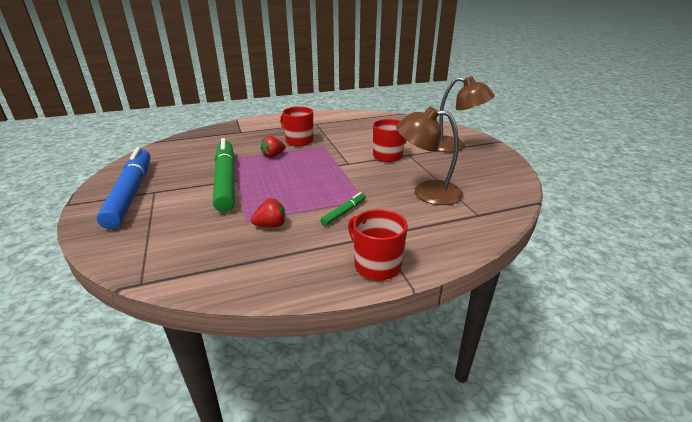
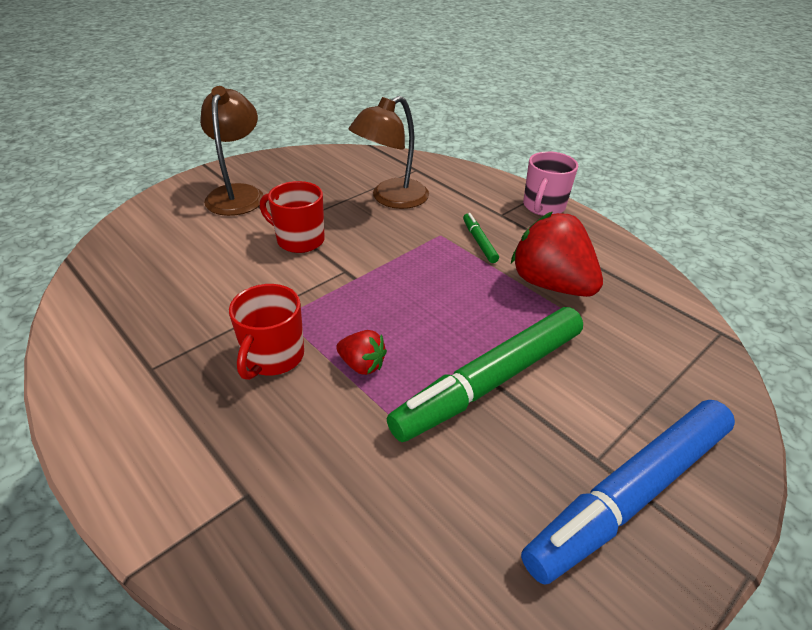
camera: 115 degrees left, 10 degrees up
red strawberry [251,198,286,227] -> red strawberry [511,212,603,297], size x2.06
green marker [320,192,366,226] -> green marker turned 60 degrees clockwise [463,213,499,263]
red mug [348,209,408,281] -> pink mug [523,151,578,216]
brown lamp [396,107,463,205] -> brown lamp turned 60 degrees clockwise [348,96,429,209]

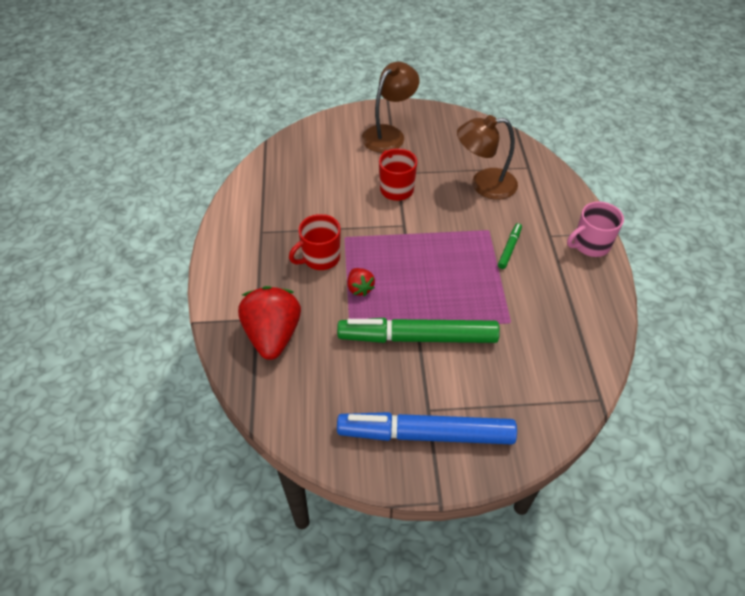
camera: 40 degrees right, 10 degrees up
red strawberry [511,212,603,297] -> red strawberry moved to [238,286,301,360]

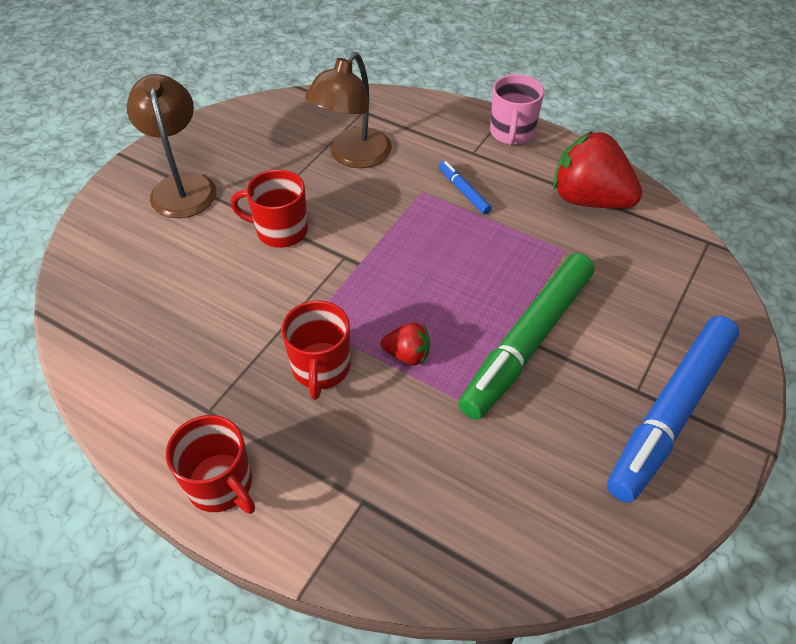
camera: 55 degrees left, 0 degrees up
red strawberry [238,286,301,360] -> red strawberry moved to [553,131,642,208]
green marker [498,223,522,269] -> blue marker [439,161,492,215]
none -> red mug [166,415,255,514]

